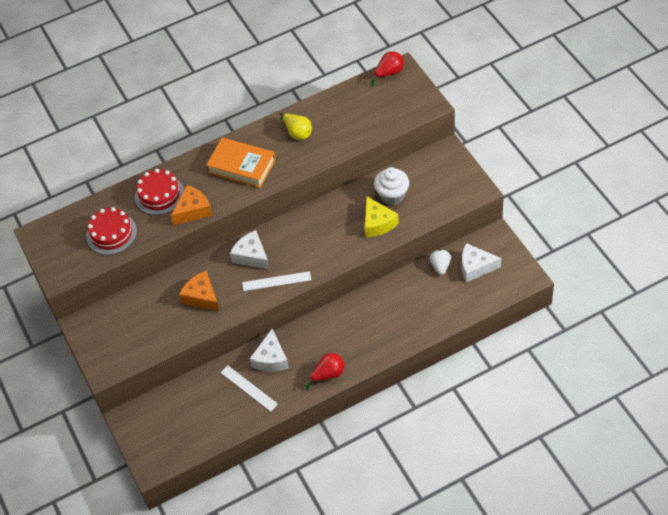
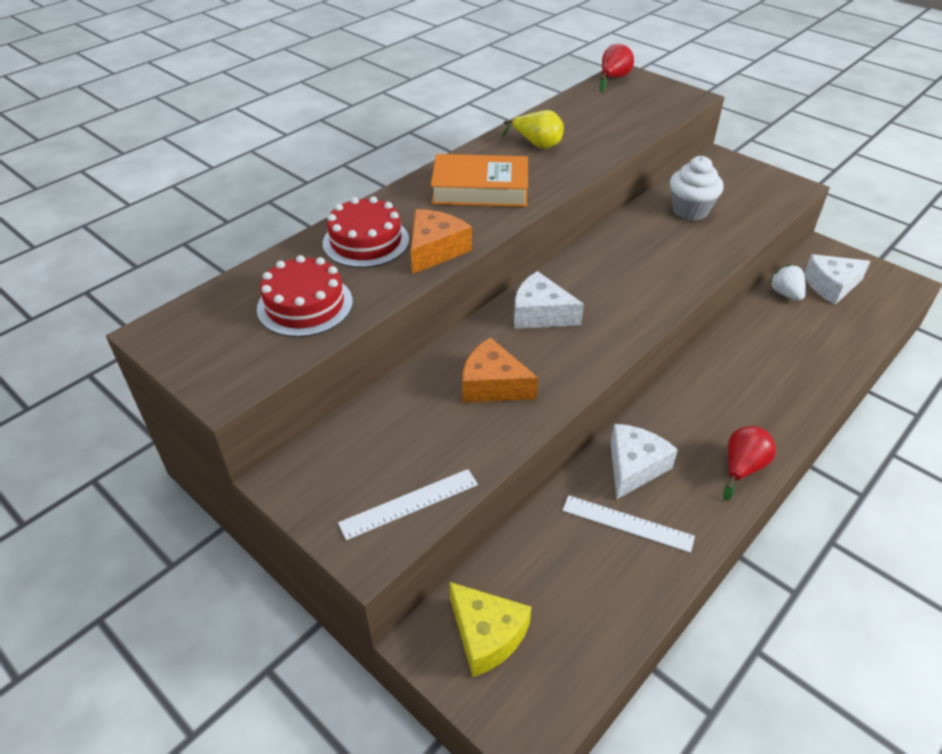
camera: 25 degrees left, 10 degrees down
white ruler [242,271,311,291] -> white ruler moved to [338,469,478,540]
white cheese [250,329,289,372] -> white cheese turned 135 degrees counterclockwise [610,424,678,499]
yellow cheese [365,196,399,237] -> yellow cheese moved to [449,582,531,677]

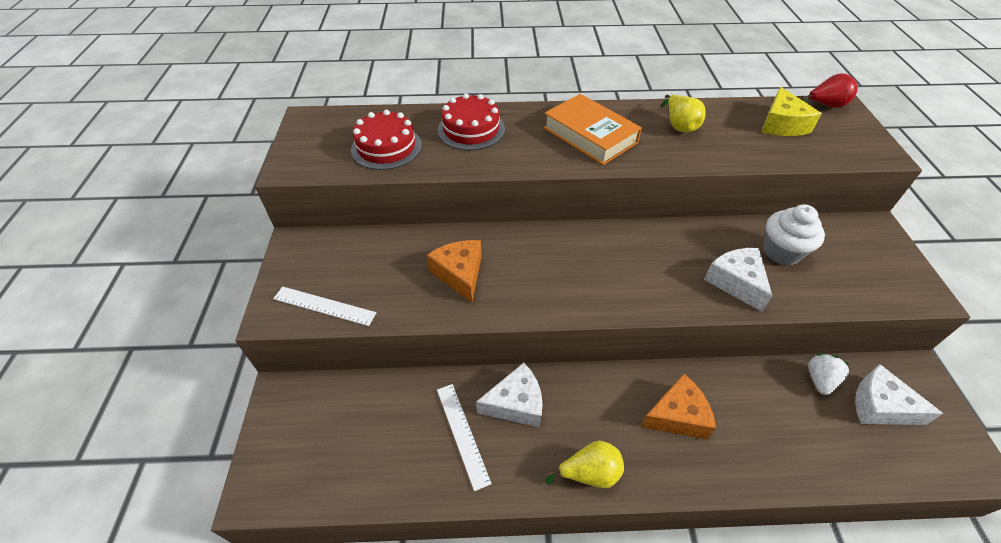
camera: 45 degrees right, 5 degrees up
orange cheese [411,209,472,274] -> orange cheese moved to [641,374,716,439]
yellow cheese [449,582,531,677] -> yellow cheese moved to [761,87,822,136]
white cheese [514,271,584,329] -> white cheese moved to [704,248,772,312]
red pear [723,426,776,501] -> yellow pear [545,440,624,488]

